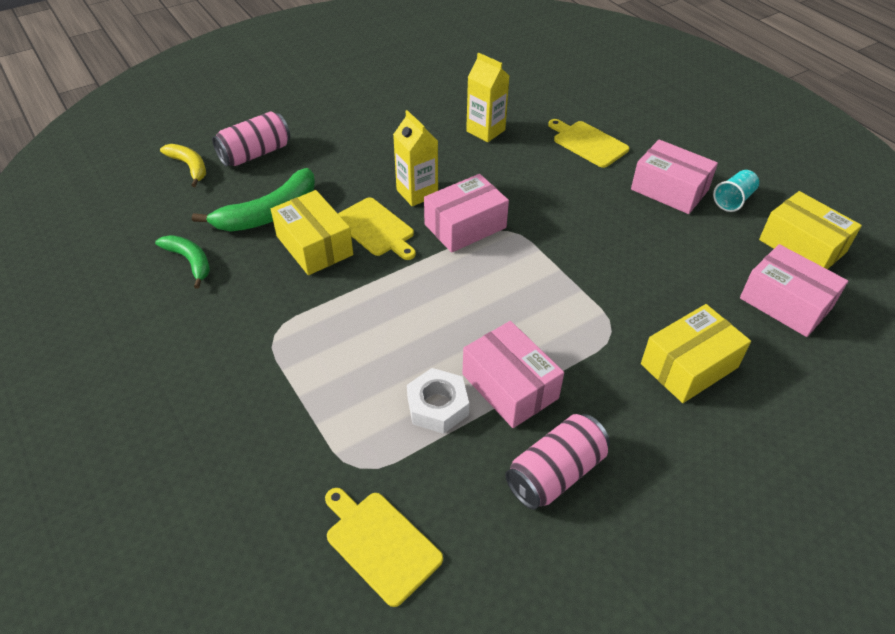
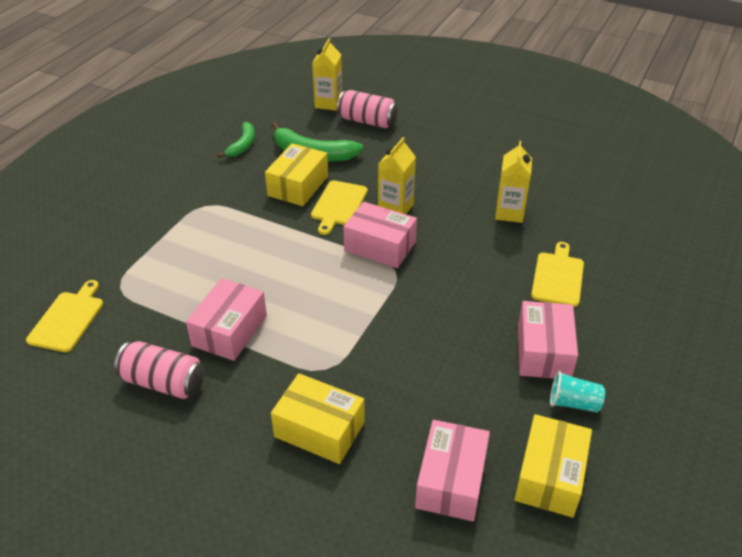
camera: 60 degrees right, 5 degrees down
yellow banana [160,144,206,187] -> yellow carton [312,38,342,111]
white nut [407,368,469,434] -> none

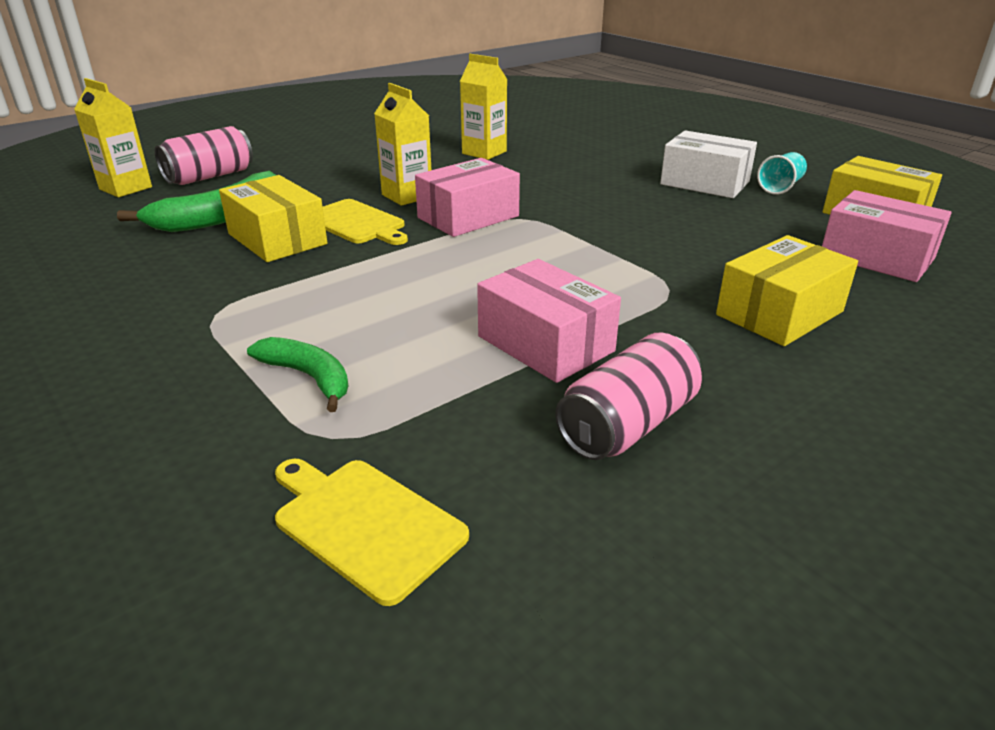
camera: 65 degrees left, 10 degrees down
green banana [218,122,255,158] -> green banana moved to [247,337,348,412]
pink box [518,301,578,379] -> white box [660,131,757,198]
yellow cutting board [531,242,584,307] -> none

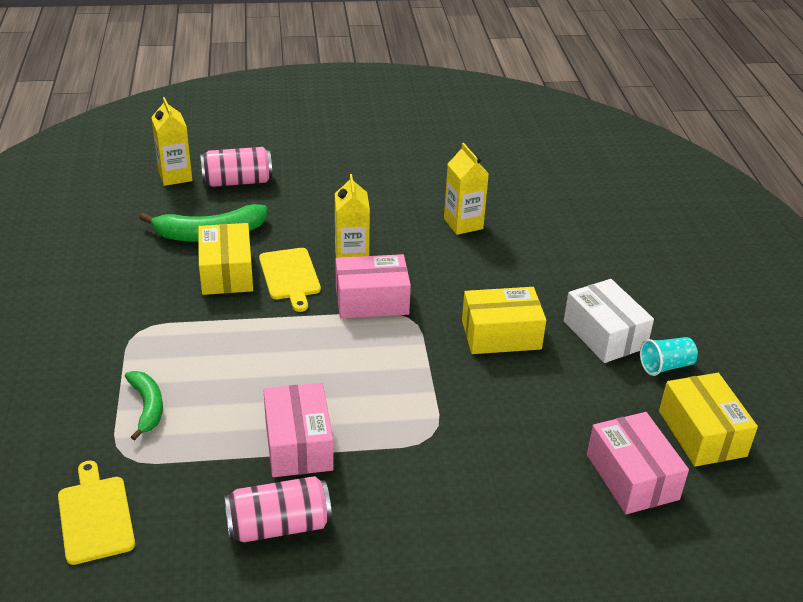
camera: 30 degrees right, 5 degrees up
yellow box [716,235,858,346] -> yellow box moved to [462,287,546,354]

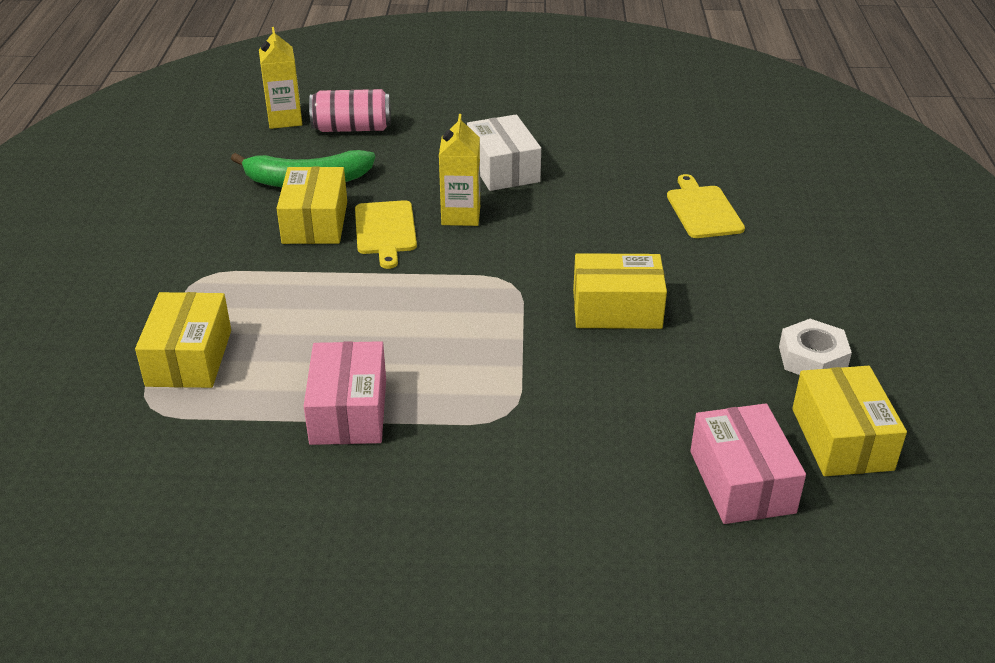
camera: 10 degrees right, 0 degrees up
yellow cutting board [58,460,135,565] -> yellow cutting board moved to [667,174,745,238]
green banana [125,371,163,441] -> yellow box [135,292,231,388]
pink can [224,476,332,542] -> none
pink box [336,254,411,319] -> none
yellow carton [444,143,489,235] -> none
white box [564,279,654,363] -> white box moved to [467,115,541,191]
turquoise cup [640,337,698,376] -> white nut [779,319,852,375]

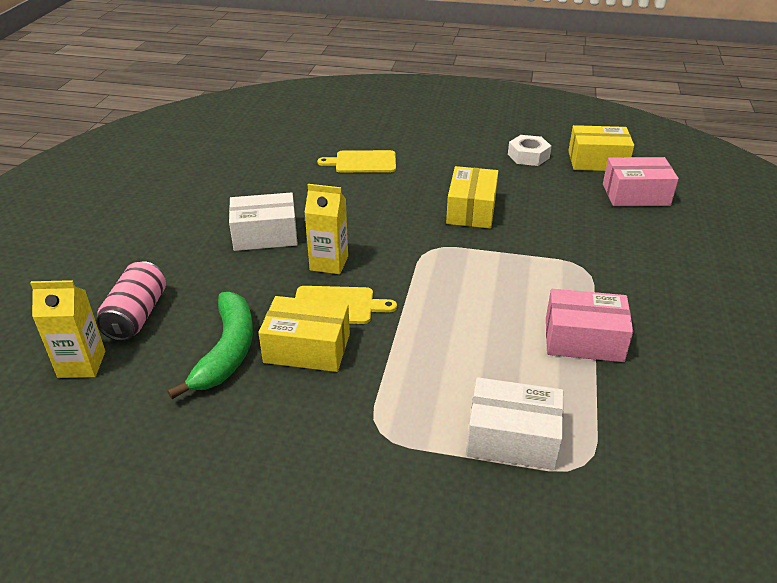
camera: 80 degrees left, 0 degrees up
yellow box [135,292,231,388] -> white box [466,377,564,470]

